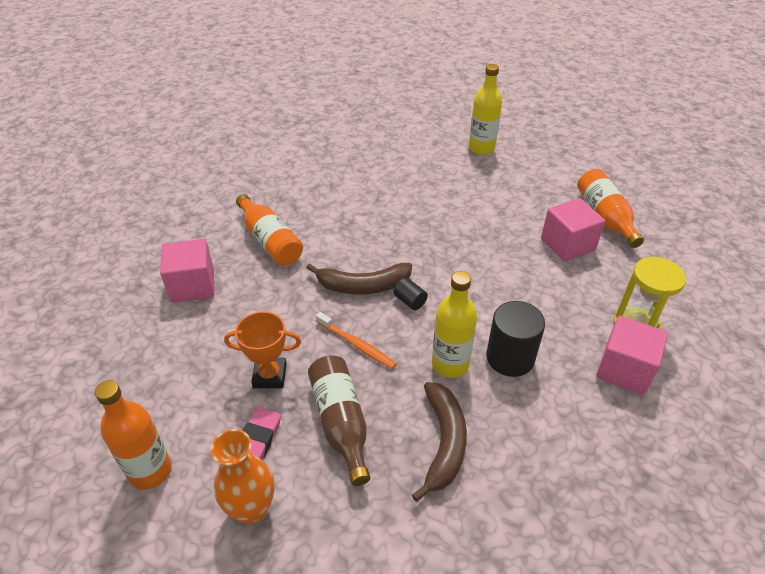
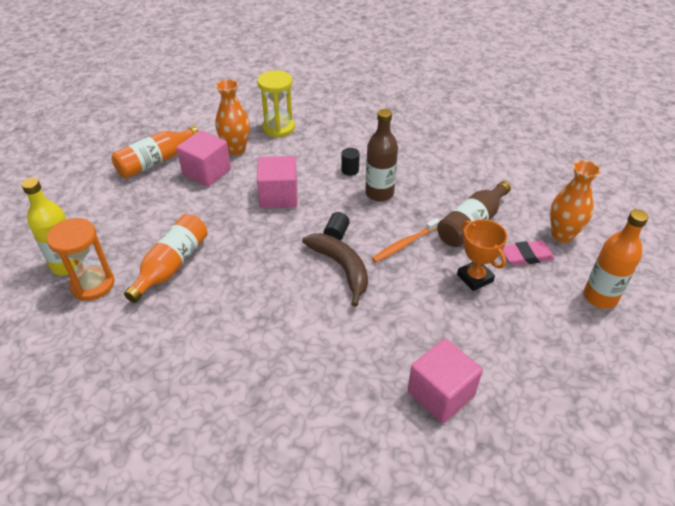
camera: 120 degrees left, 0 degrees up
orange bottle [236,194,303,266] -> orange bottle moved to [124,214,208,303]
orange toothbrush [316,312,397,369] -> orange toothbrush turned 135 degrees counterclockwise [372,218,440,263]
brown banana [412,382,467,502] -> none
yellow bottle [432,271,477,378] -> brown bottle [365,109,398,202]
black cylinder [486,301,545,377] -> black cylinder [341,148,360,176], size x0.49
pink cube [596,316,668,395] -> pink cube moved to [257,156,297,208]
none -> orange hourglass [47,218,115,301]
none -> orange vase [215,79,250,155]

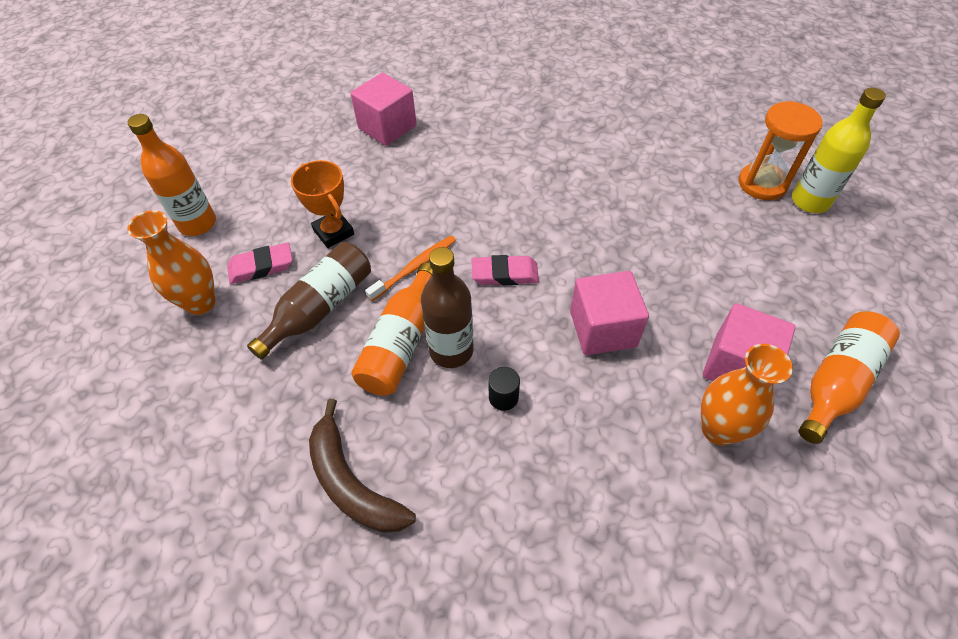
camera: 175 degrees right, 10 degrees up
orange bottle [124,214,208,303] -> orange bottle moved to [351,262,433,396]
yellow hourglass [257,70,295,138] -> none
brown banana [302,233,368,307] -> brown banana moved to [309,399,416,533]
black cylinder [324,212,350,240] -> pink eraser [472,255,539,285]

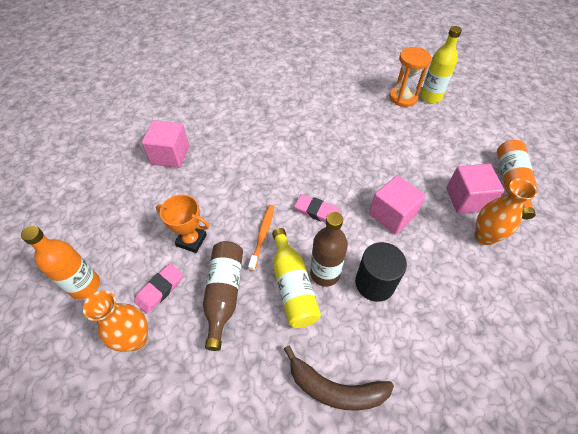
camera: 35 degrees left, 0 degrees up
orange bottle [351,262,433,396] -> yellow bottle [272,228,321,328]
pink eraser [472,255,539,285] -> pink eraser turned 60 degrees clockwise [294,194,341,223]
black cylinder [489,367,520,411] -> black cylinder [355,242,407,302], size x2.03

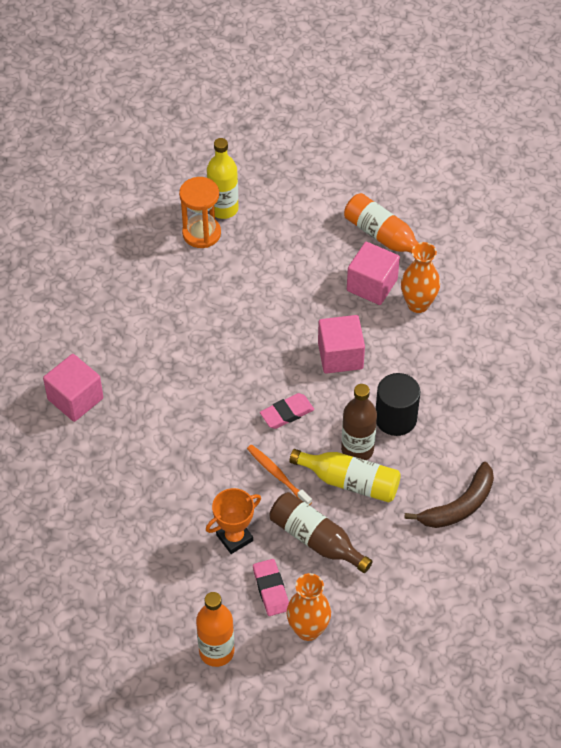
camera: 55 degrees left, 0 degrees up
pink cube [142,120,189,168] -> pink cube moved to [43,354,103,422]

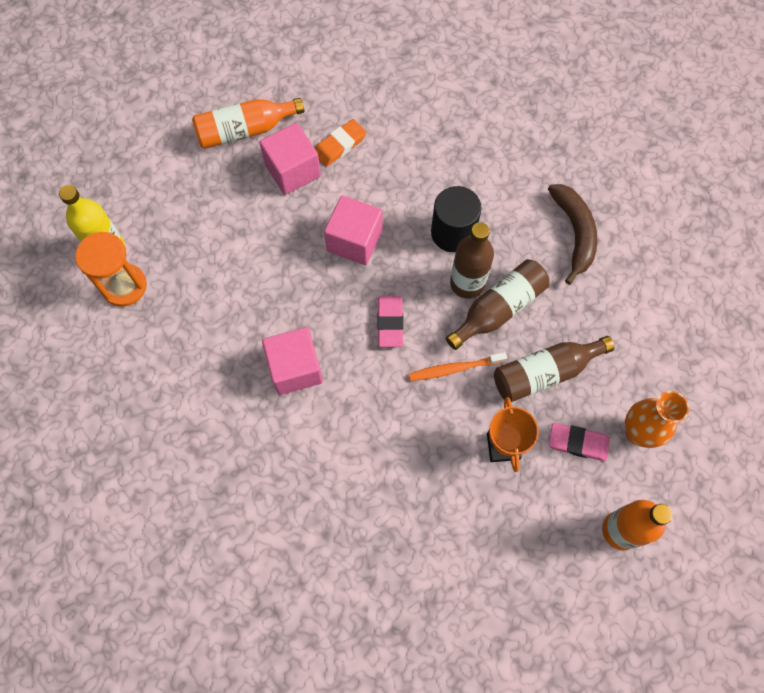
camera: 60 degrees left, 15 degrees up
pink cube [43,354,103,422] -> pink cube moved to [262,327,323,395]
yellow bottle [289,449,401,503] -> brown bottle [446,259,550,350]
orange vase [401,242,440,313] -> orange eraser [315,119,366,167]

